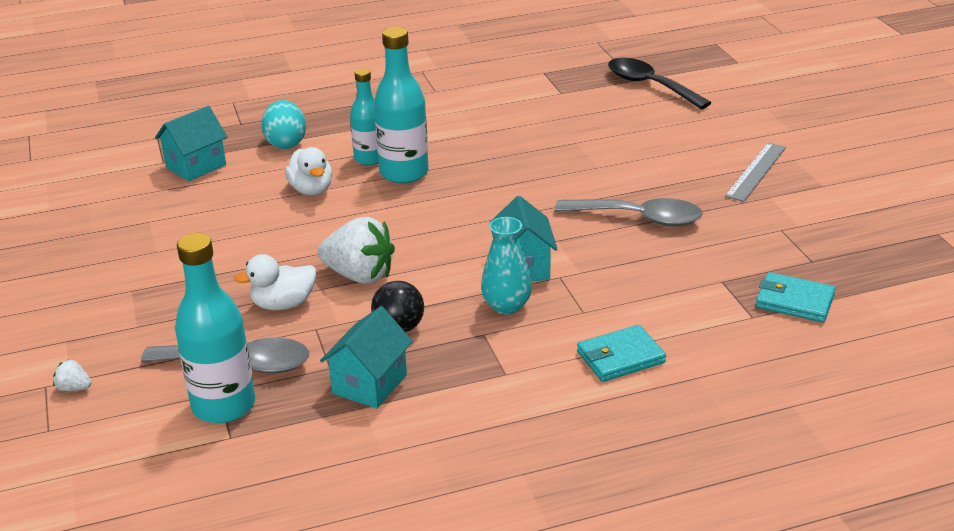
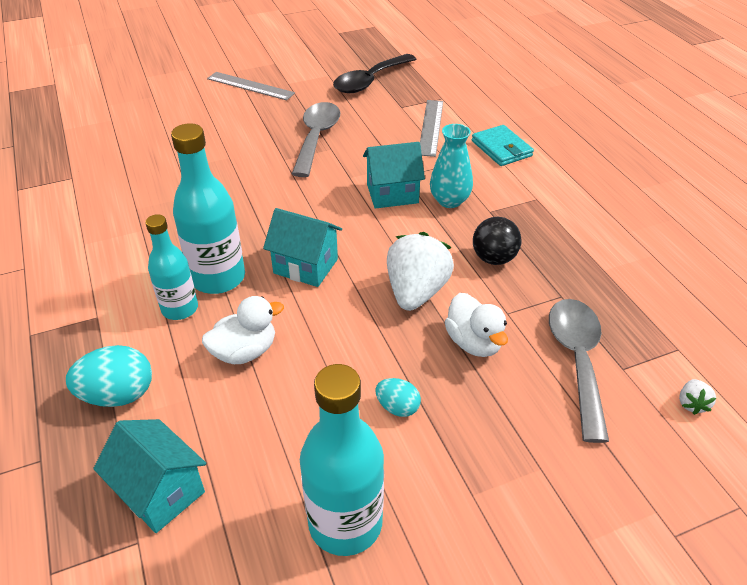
camera: 95 degrees left, 10 degrees up
white strawberry [53,359,91,391] -> white strawberry moved to [679,379,716,415]
turquoise bottle [175,233,255,423] -> turquoise bottle moved to [300,364,384,556]
turquoise house [320,306,413,409] -> turquoise house moved to [263,208,342,287]
black spoon [608,58,711,109] -> black spoon moved to [333,54,416,93]
turquoise wallet [756,272,836,323] -> none
none -> turquoise egg [376,378,421,417]
none -> grey ruler [420,100,443,157]

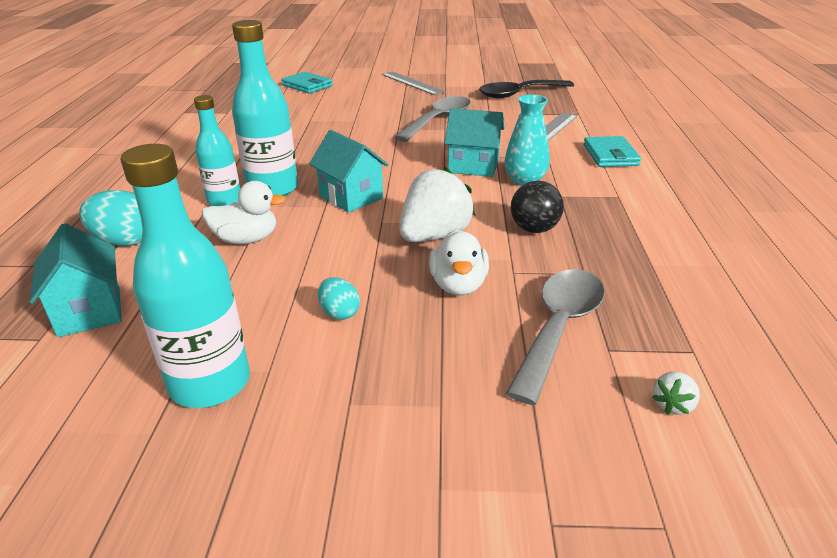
camera: 25 degrees right, 10 degrees down
none -> turquoise wallet [281,72,333,93]

